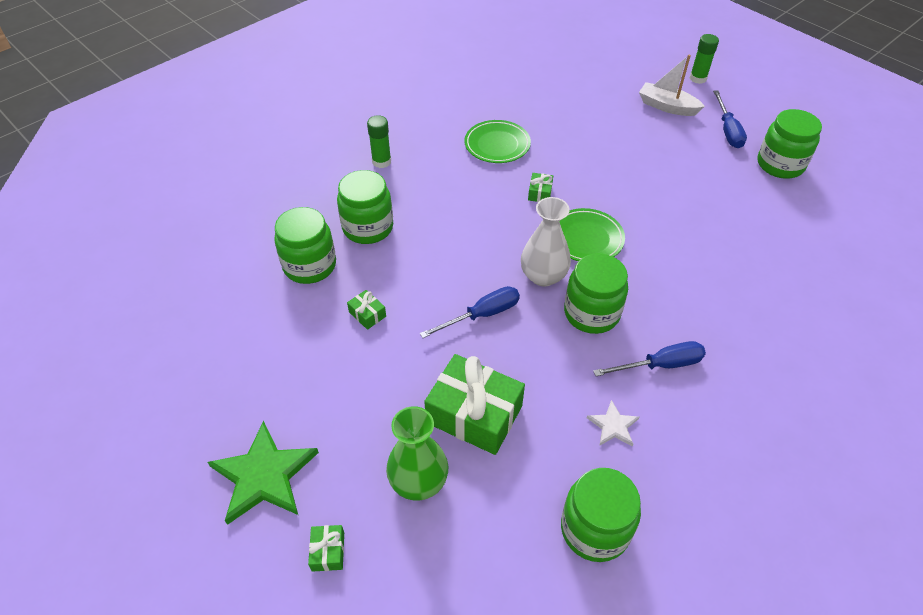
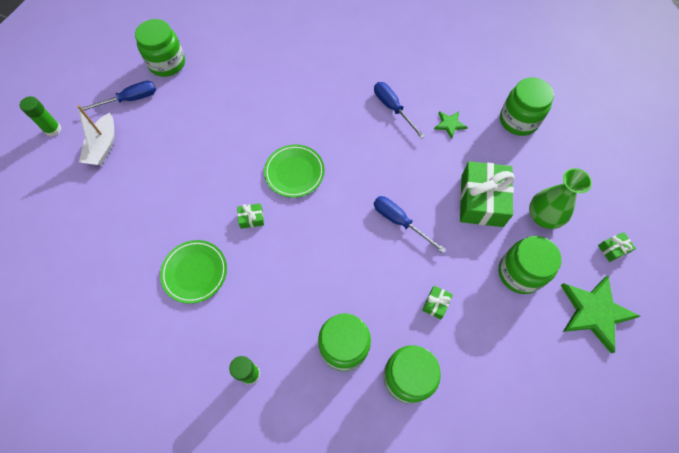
camera: 110 degrees left, 15 degrees up
white vase [521,197,571,287] -> none
green jar [564,254,628,334] -> green jar moved to [499,236,561,294]
white star [587,400,639,447] -> green star [434,111,468,139]

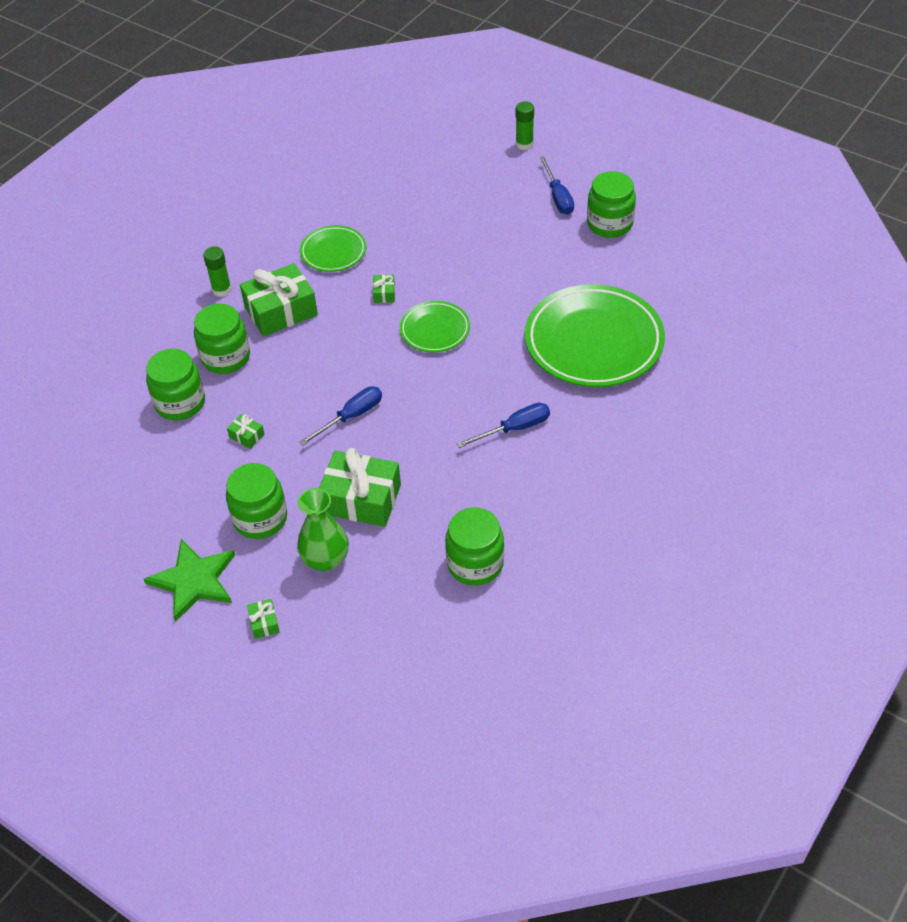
camera: 100 degrees right, 15 degrees down
white boat [77,105,115,166] -> none
green star [434,111,468,139] -> none
none -> green gift [240,263,318,337]
none -> green plate [525,284,665,387]

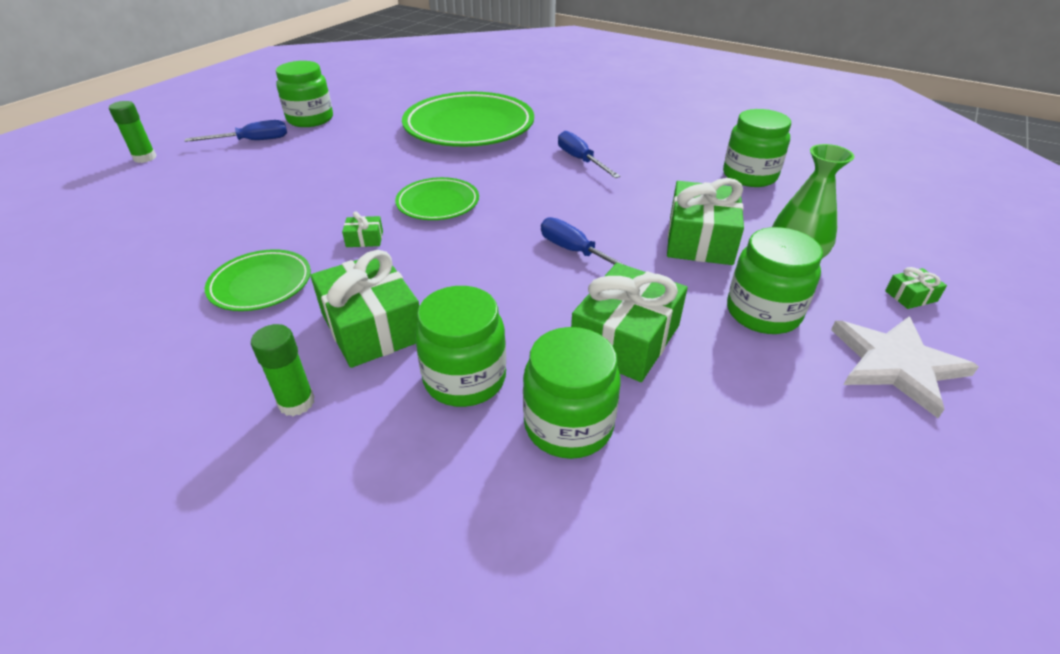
camera: 95 degrees left, 10 degrees down
green star [144,539,235,622] -> white star [831,316,979,418]
green gift [227,414,265,449] -> green gift [571,263,687,382], size x2.32

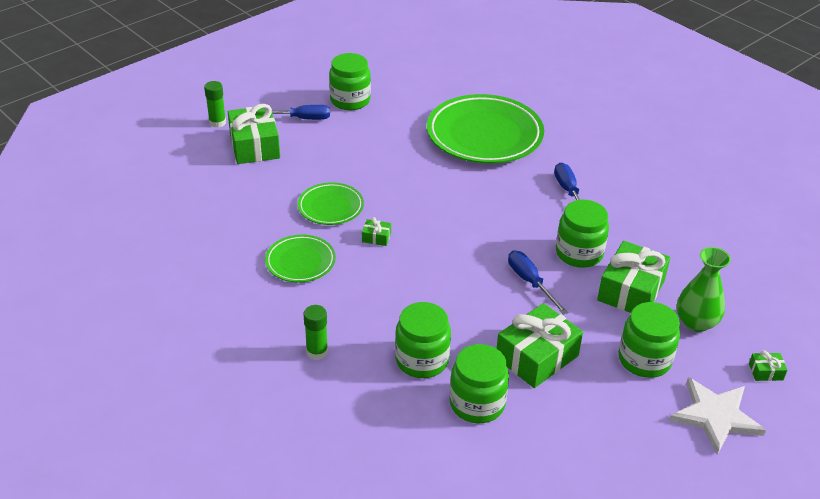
camera: 15 degrees right, 0 degrees up
green gift [310,250,419,368] -> green gift moved to [228,104,280,164]
green plate [395,177,479,220] -> green plate moved to [298,182,364,225]
green jar [723,109,791,187] -> green jar moved to [556,200,609,268]

